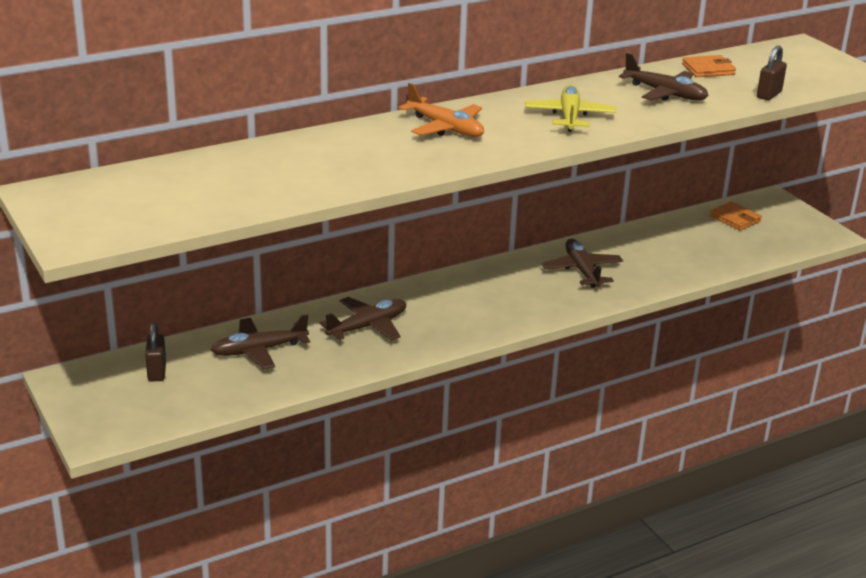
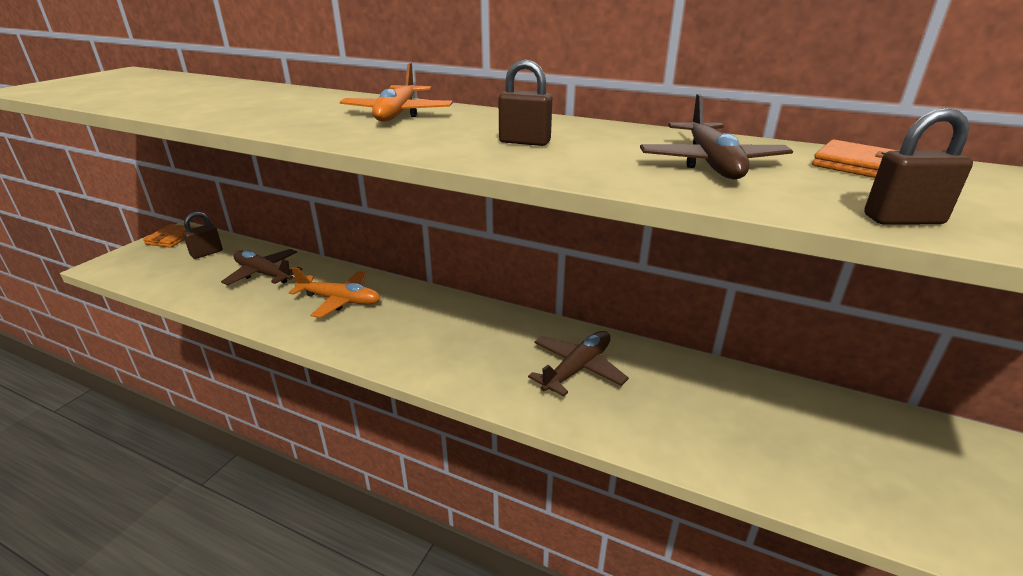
camera: 55 degrees right, 0 degrees up
brown plane [319,297,406,341] -> orange plane [289,267,381,318]
yellow plane [525,84,616,132] -> brown padlock [498,59,552,146]
orange wallet [710,201,762,230] -> orange wallet moved to [143,224,196,248]

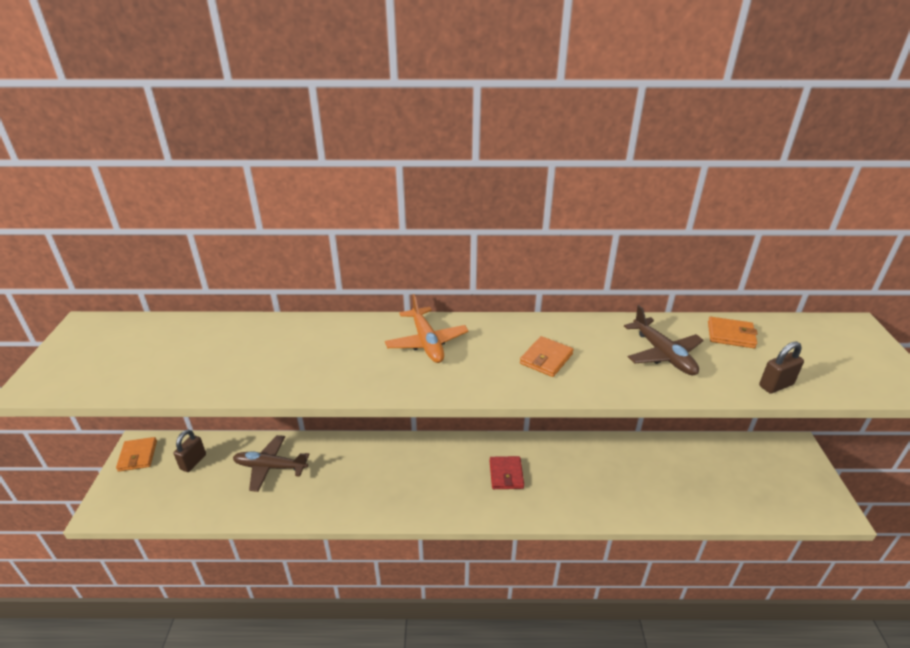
camera: 25 degrees left, 5 degrees up
orange plane [289,267,381,318] -> none
brown padlock [498,59,552,146] -> orange wallet [520,336,574,377]
brown plane [528,331,629,396] -> none
none -> red wallet [490,456,524,489]

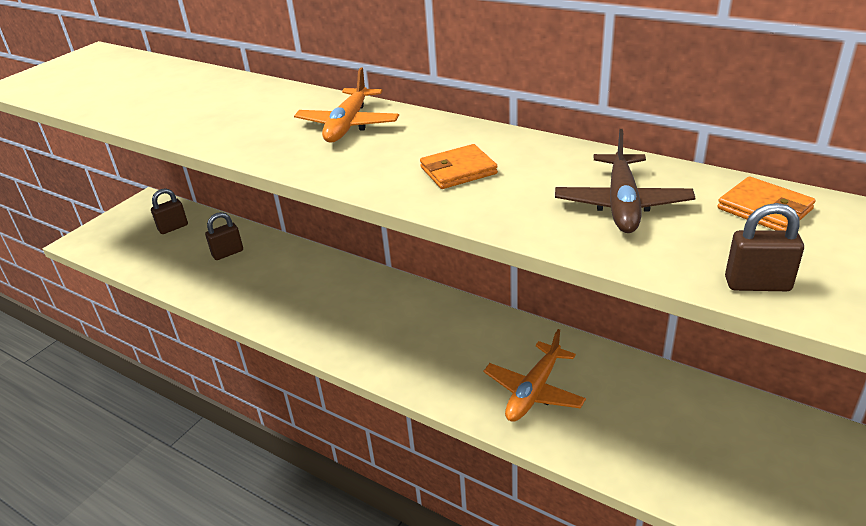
camera: 35 degrees right, 0 degrees up
orange wallet [116,437,157,472] -> none
brown plane [233,435,310,492] -> brown padlock [205,212,243,260]
red wallet [490,456,524,489] -> none
none -> orange plane [484,329,586,422]

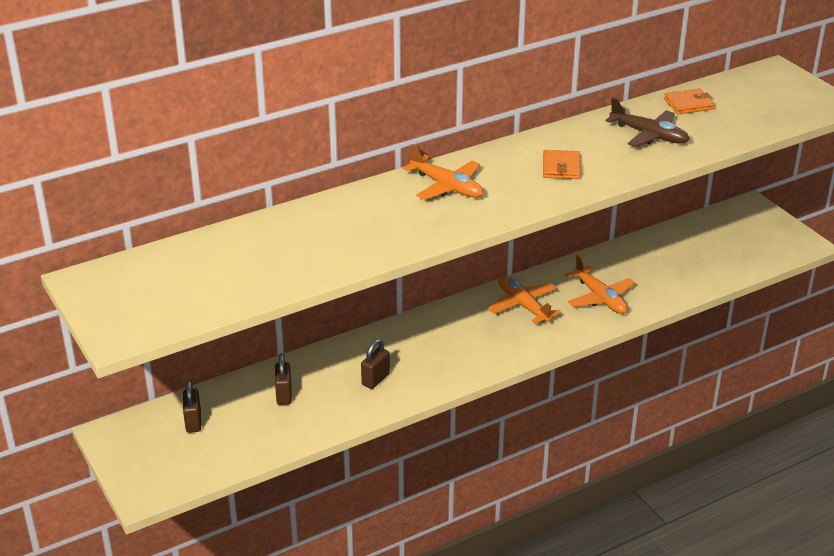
camera: 65 degrees left, 0 degrees up
brown padlock [725,203,804,291] -> brown padlock moved to [361,339,390,389]
none -> orange plane [488,275,560,324]

